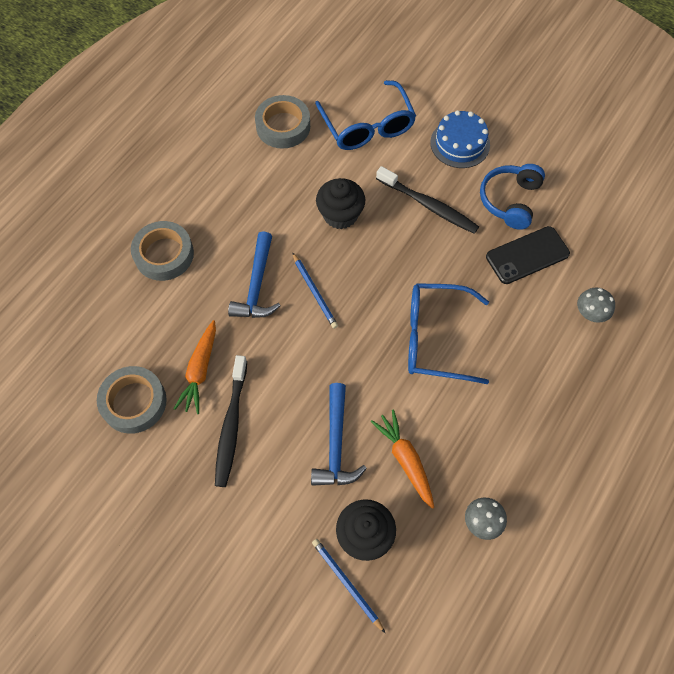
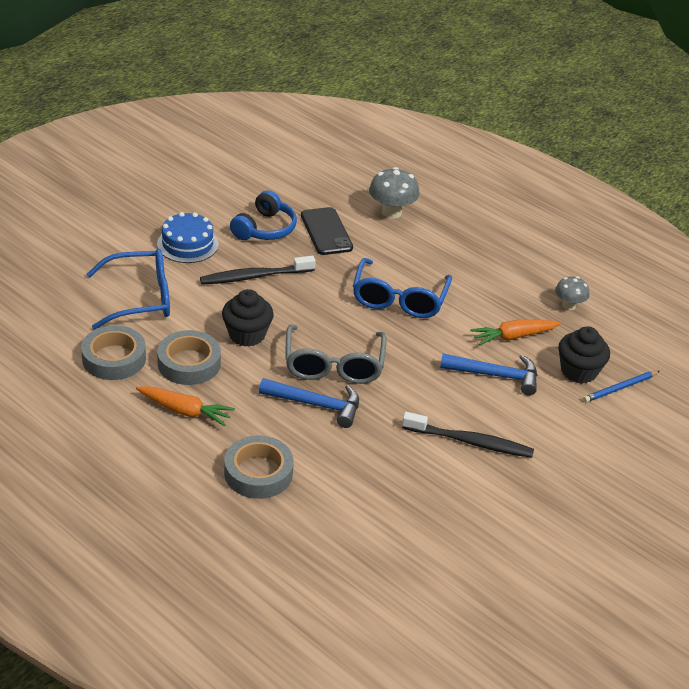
camera: 85 degrees left, 25 degrees down
grey tape [97,366,167,434] -> grey tape moved to [157,330,221,385]
orange carrot [174,320,216,414] -> orange carrot moved to [136,386,235,426]
blue pencil [292,252,338,329] -> grey glasses [285,325,387,384]
black toothbrush [376,166,479,234] -> black toothbrush turned 150 degrees counterclockwise [200,256,316,285]
blue headphones [480,164,545,230] -> blue headphones turned 90 degrees counterclockwise [230,190,297,240]
grey mushroom [577,287,615,323] -> grey mushroom [369,167,419,219], size x1.59

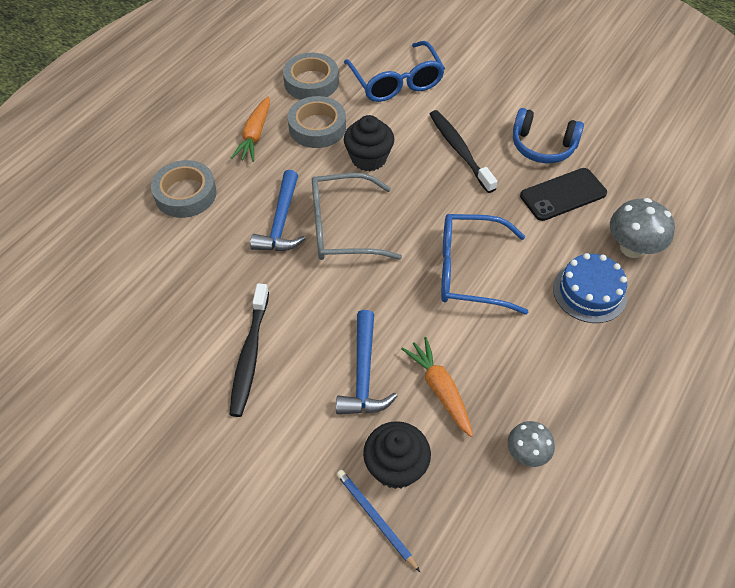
camera: 85 degrees right, 15 degrees up
blue cake [157,212,218,263] -> blue cake moved to [553,253,627,323]

